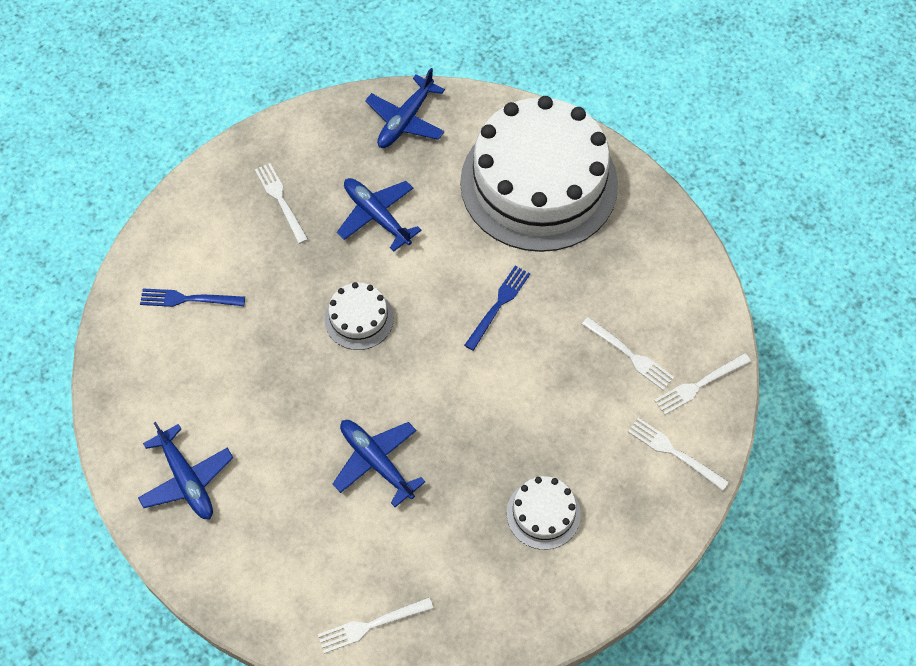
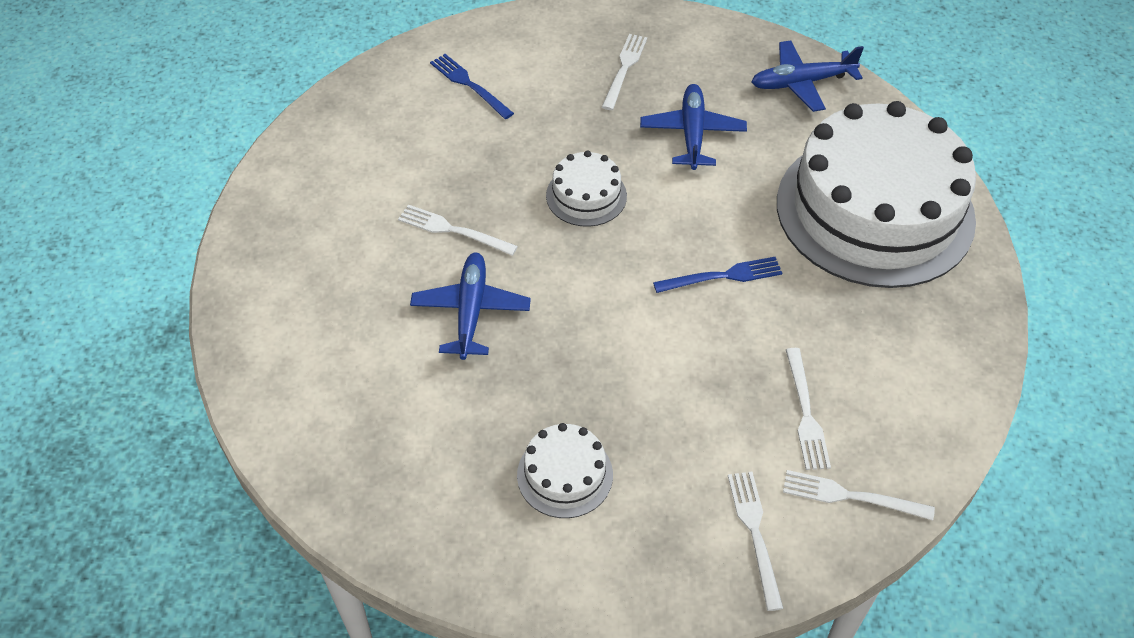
camera: 45 degrees right, 10 degrees down
blue plane [138,422,233,519] -> none
white fork [318,597,433,654] -> white fork moved to [398,205,518,256]

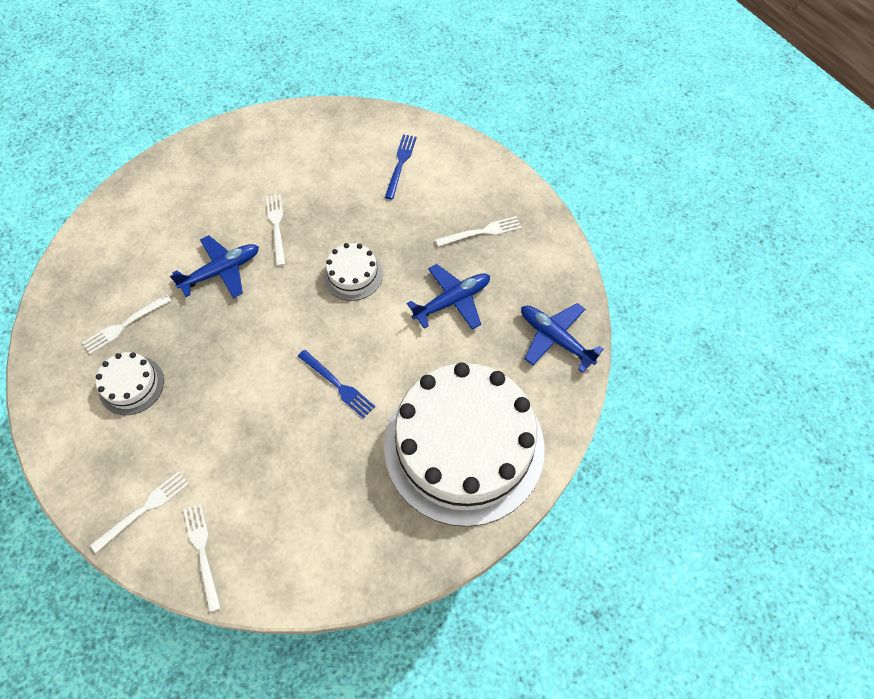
camera: 55 degrees right, 10 degrees up
white fork [786,348,831,470] -> white fork moved to [82,294,171,355]

